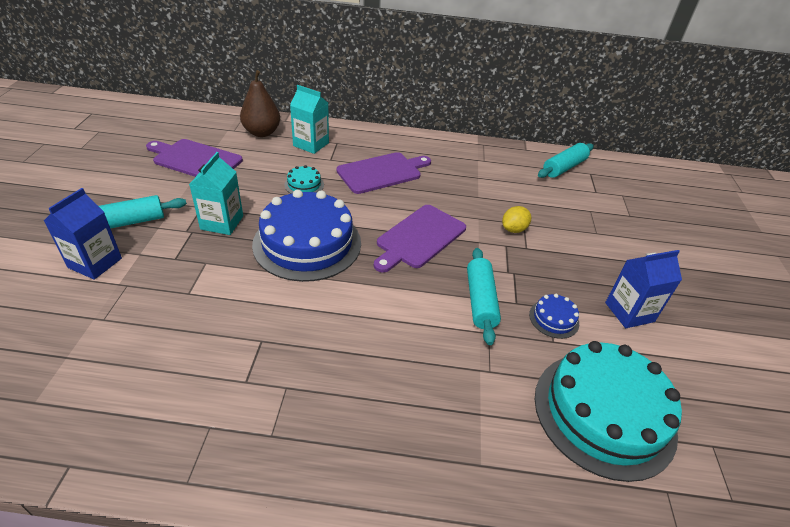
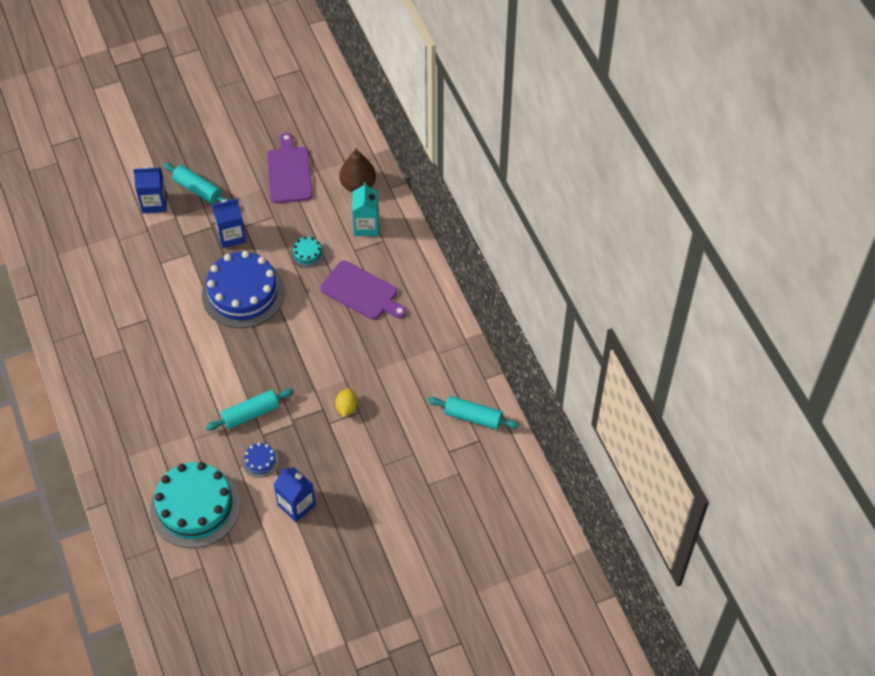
camera: 65 degrees right, 15 degrees up
turquoise carton [189,152,243,235] -> blue carton [212,199,246,248]
purple cutting board [374,205,466,273] -> none
yellow lemon [502,206,531,233] -> yellow lemon turned 75 degrees clockwise [335,388,358,417]

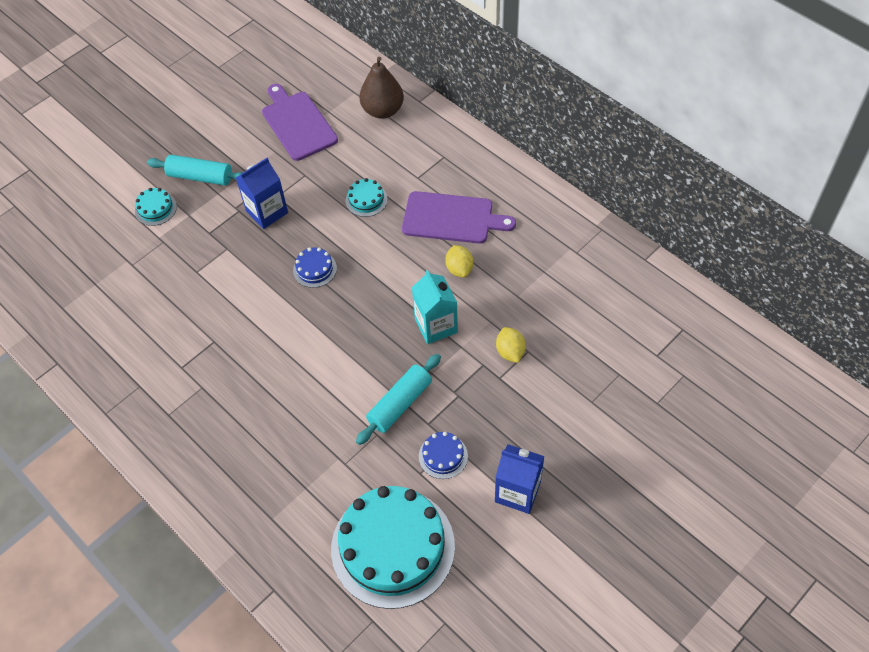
camera: 20 degrees left, 0 degrees up
blue carton [133,167,167,213] -> turquoise cake [135,188,177,226]
blue cake [202,251,285,328] -> blue cake [293,247,337,288], size x0.42
turquoise carton [352,182,379,236] -> turquoise carton moved to [412,270,458,344]
turquoise rolling pin [428,396,520,430] -> none
none -> yellow lemon [445,245,473,278]

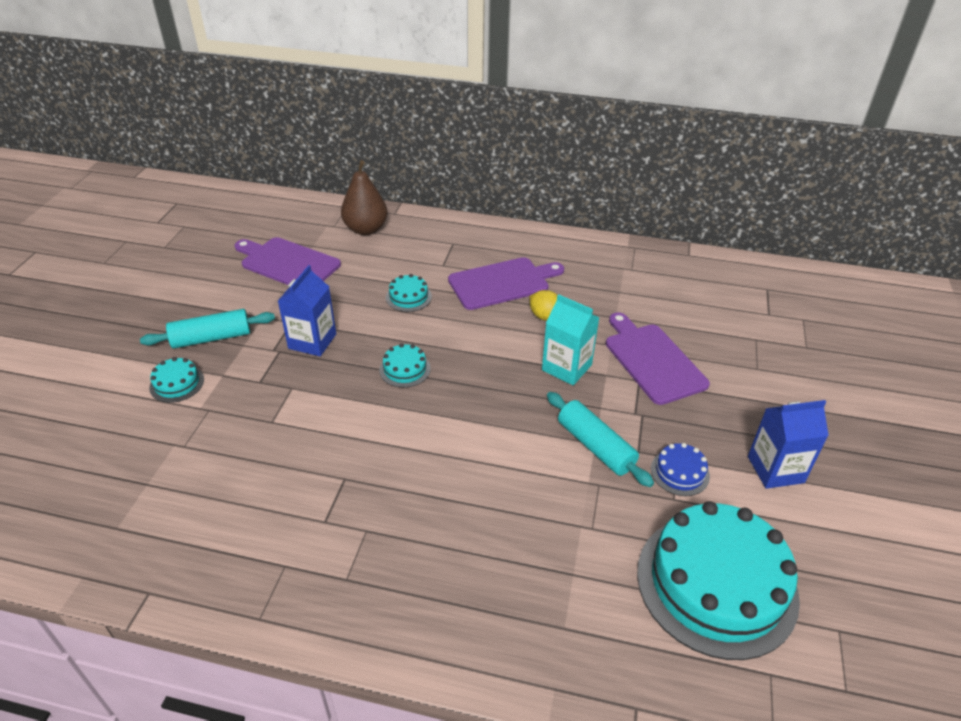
camera: 35 degrees left, 15 degrees down
blue cake [293,247,337,288] -> turquoise cake [379,344,431,388]
turquoise rolling pin [356,354,441,445] -> turquoise rolling pin turned 45 degrees counterclockwise [547,392,654,487]
yellow lemon [496,327,526,363] -> purple cutting board [606,312,710,405]

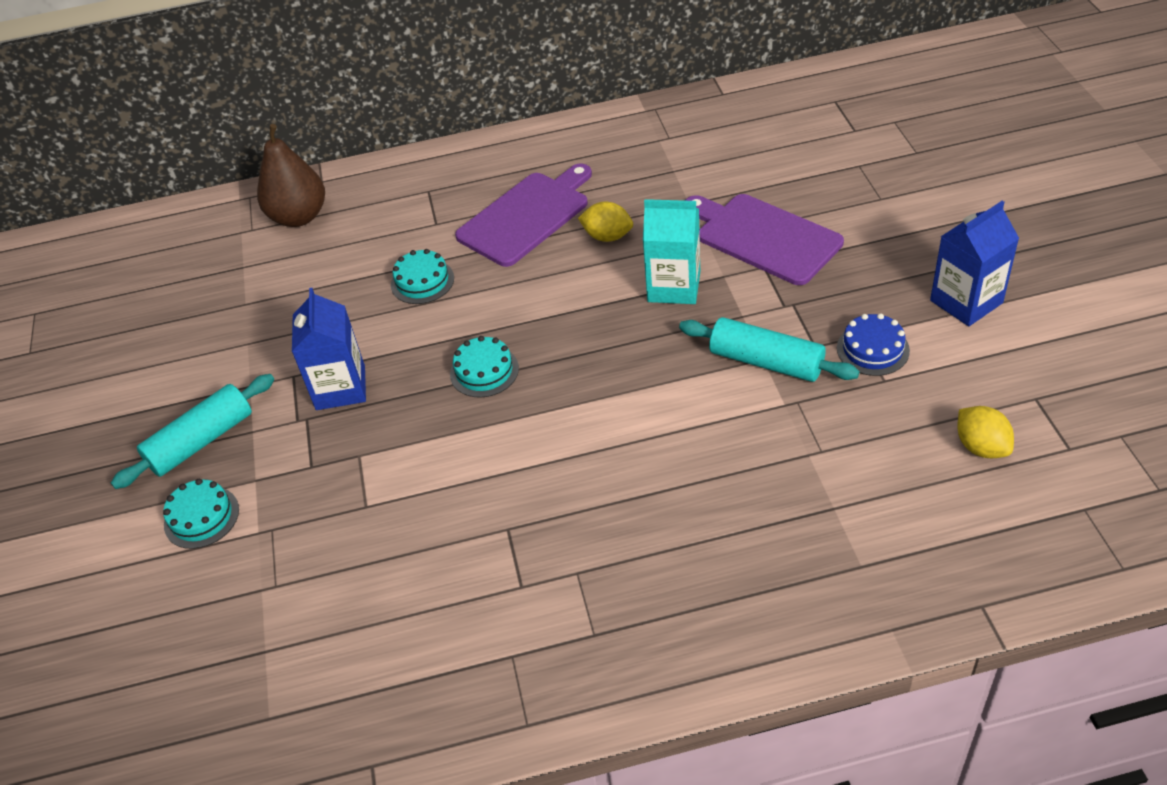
camera: 20 degrees left, 5 degrees up
purple cutting board [234,237,341,285] -> none
turquoise cake [637,501,800,660] -> yellow lemon [957,406,1014,458]

